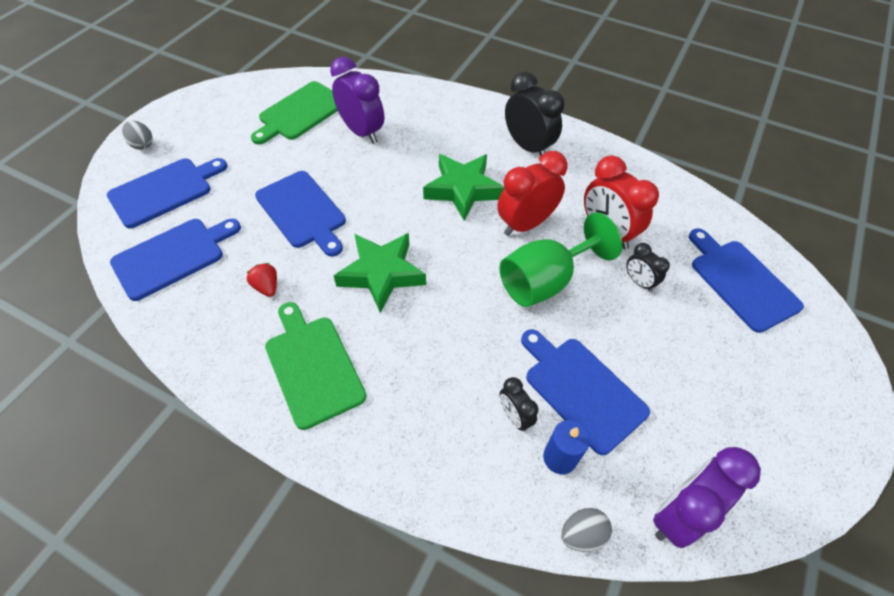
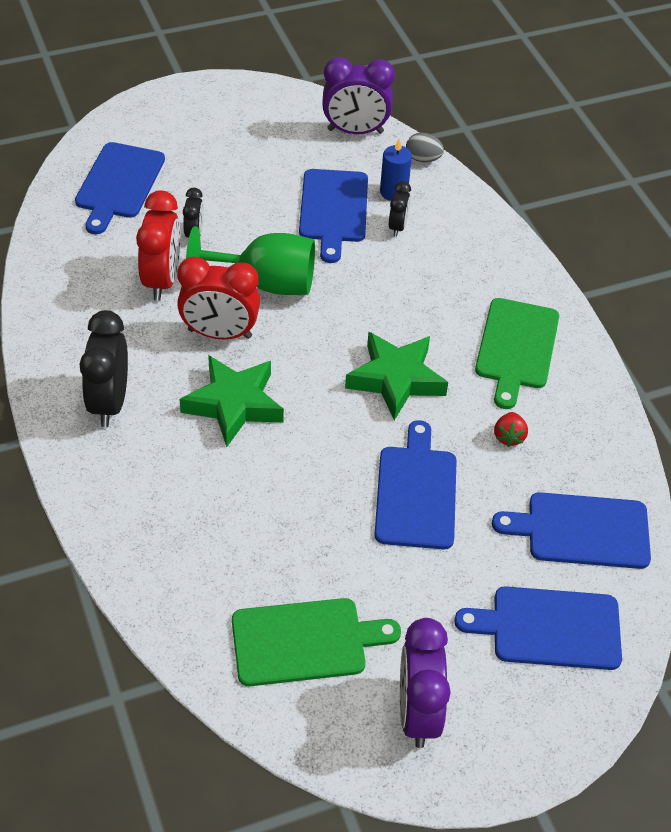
camera: 140 degrees left, 5 degrees down
grey egg [122,120,153,150] -> none
purple clock [330,57,384,144] -> purple clock moved to [400,618,451,748]

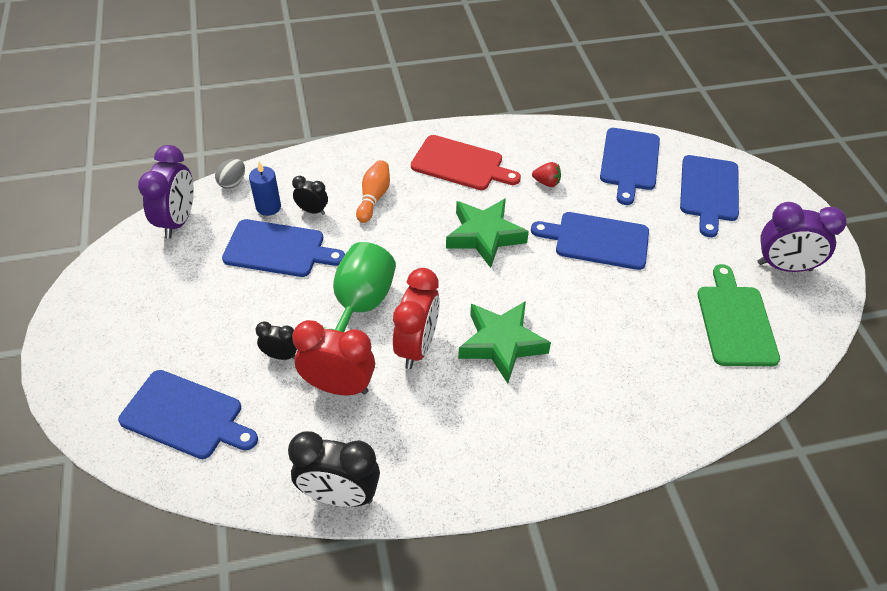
camera: 80 degrees left, 0 degrees up
black clock [80,310,128,427] -> black clock moved to [288,431,380,507]
green cutting board [475,298,559,409] -> red cutting board [411,135,521,190]
none -> orange bowling pin [356,160,390,223]

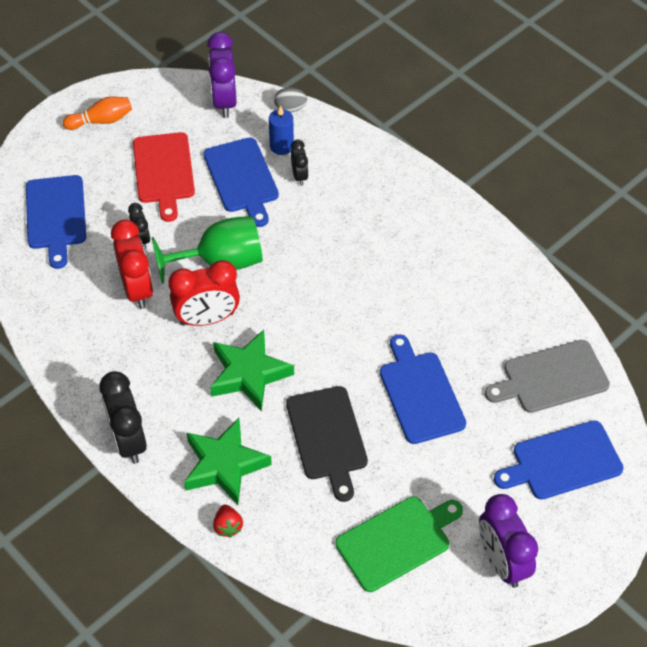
camera: 60 degrees right, 5 degrees up
purple clock [138,145,194,239] -> purple clock turned 105 degrees clockwise [207,32,237,118]
black clock [288,431,380,507] -> black clock moved to [99,371,147,464]
orange bowling pin [356,160,390,223] -> orange bowling pin moved to [63,97,132,130]
red cutting board [411,135,521,190] -> red cutting board moved to [133,132,195,222]
green star [446,198,529,268] -> green star moved to [184,418,272,505]
red strawberry [532,162,561,187] -> red strawberry moved to [213,505,243,538]
blue cutting board [600,128,660,205] -> grey cutting board [485,340,610,413]
none -> black cutting board [286,386,368,502]

